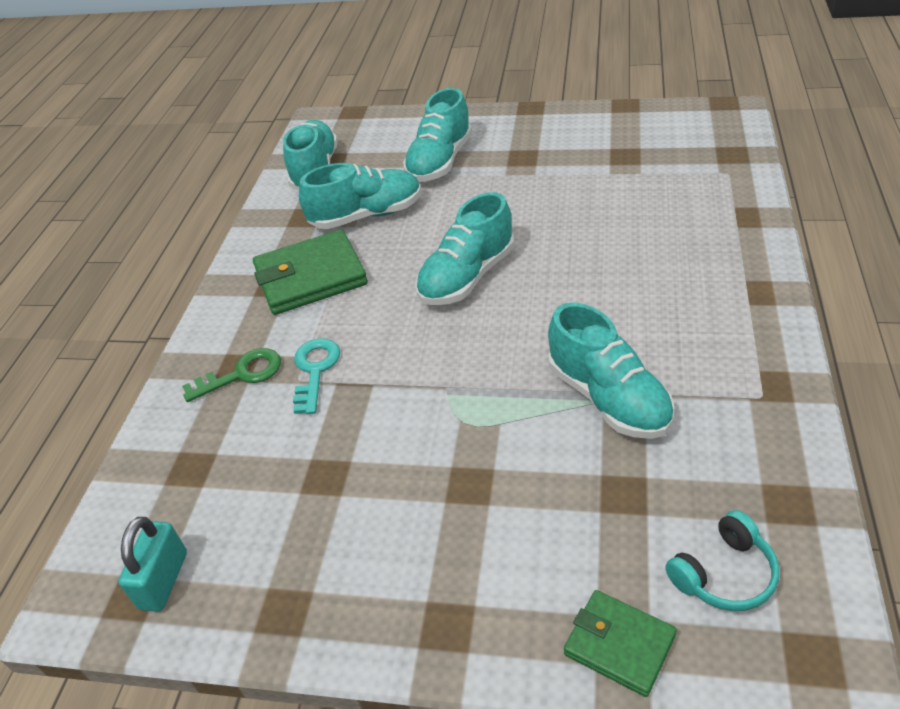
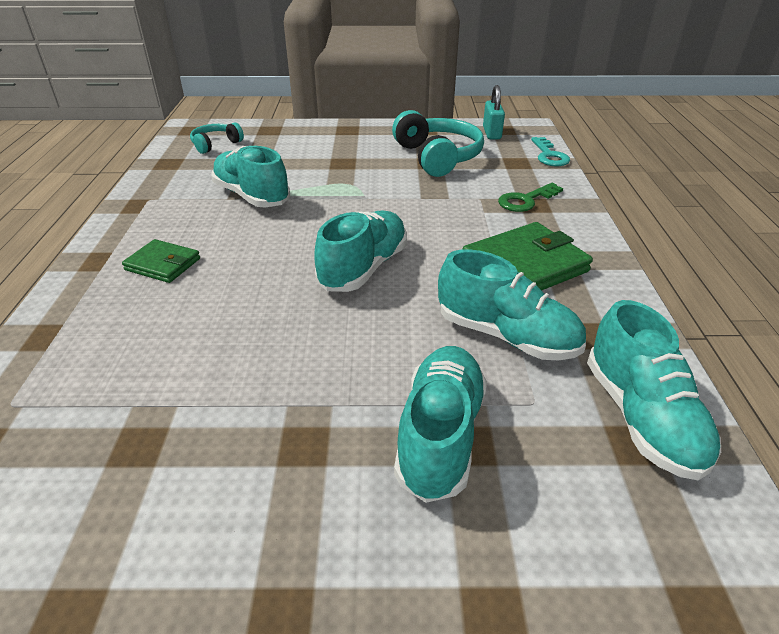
camera: 165 degrees right, 5 degrees down
turquoise key [293,338,340,414] -> turquoise key moved to [531,137,570,166]
turquoise shoe [299,163,421,229] -> turquoise shoe turned 120 degrees counterclockwise [438,249,586,361]
green wallet [564,590,677,697] -> green wallet moved to [122,239,200,283]
none -> turquoise headphones [392,110,484,177]

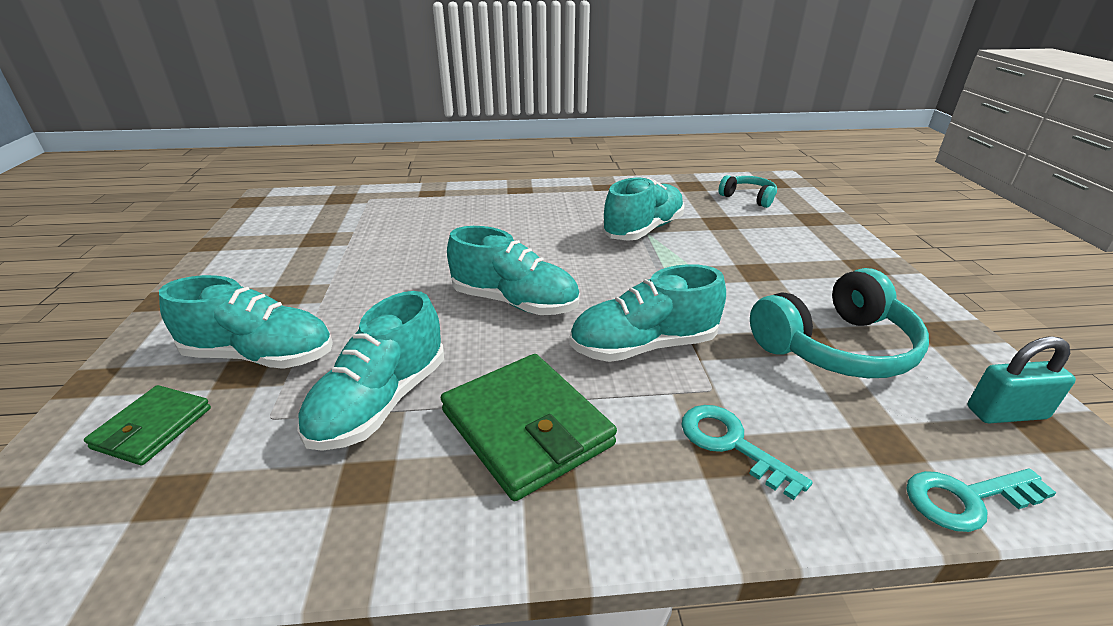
camera: 85 degrees right, 5 degrees down
green wallet [122,239,200,283] -> green wallet moved to [84,385,211,465]
green key [498,183,563,212] -> turquoise key [681,405,813,500]
turquoise shoe [587,300,721,480] -> turquoise shoe moved to [569,264,726,362]

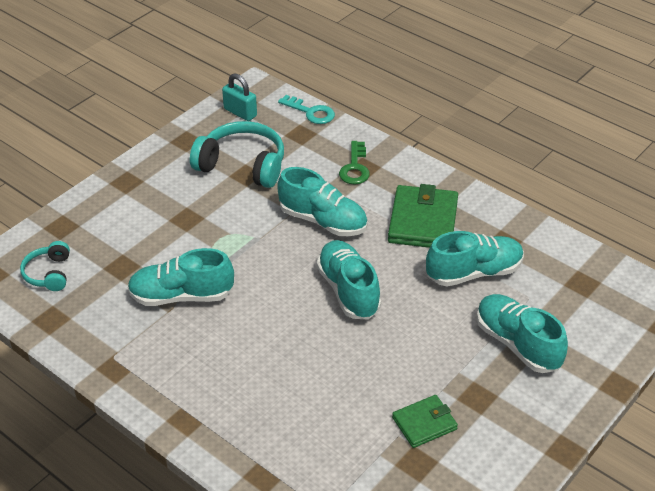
camera: 135 degrees left, 10 degrees up
green wallet [84,385,211,465] -> green wallet moved to [392,395,458,448]
turquoise key [681,405,813,500] -> green key [339,141,370,185]

